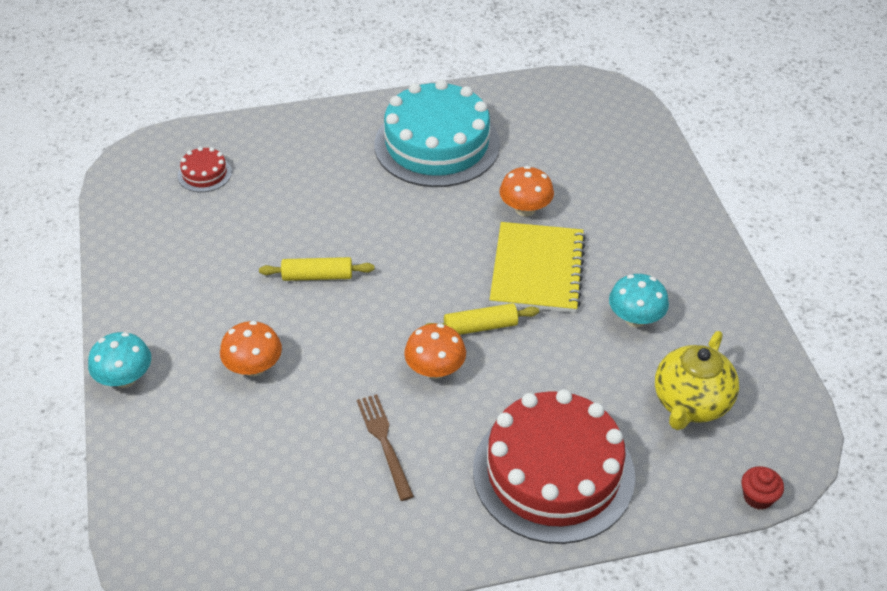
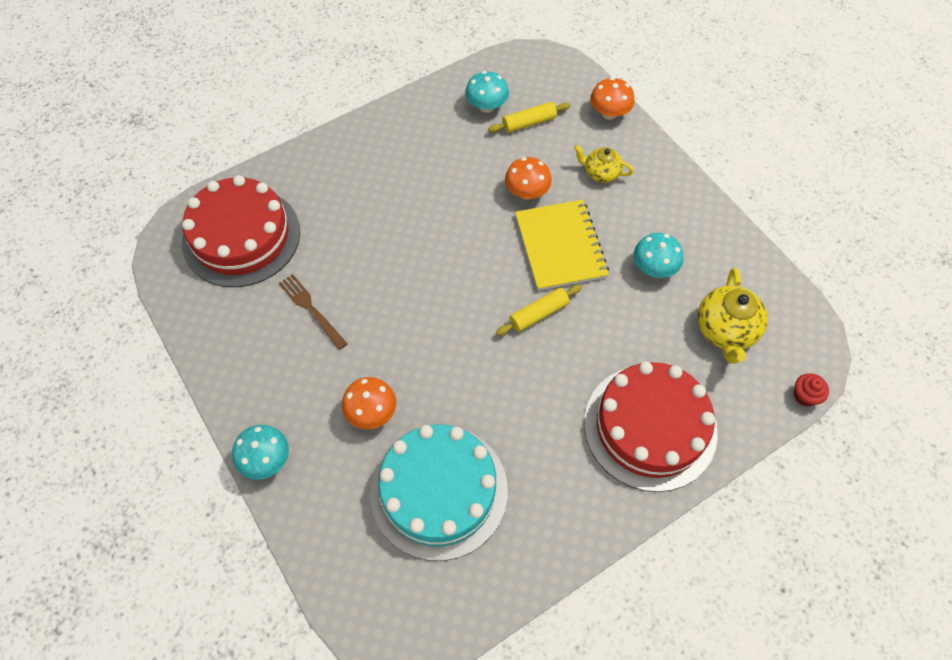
camera: 20 degrees left, 15 degrees up
red cake [178,147,232,192] -> red cake [182,175,300,287], size x2.40
yellow rolling pin [259,257,374,281] -> yellow rolling pin moved to [488,102,570,133]
brown fork [357,394,414,501] -> brown fork moved to [279,274,348,350]
turquoise cake [374,79,500,187] -> turquoise cake moved to [370,424,508,561]
orange mushroom [404,324,466,379] -> orange mushroom moved to [590,77,635,120]
none -> turquoise mushroom [465,71,509,113]
none -> yellow teapot [574,145,634,183]

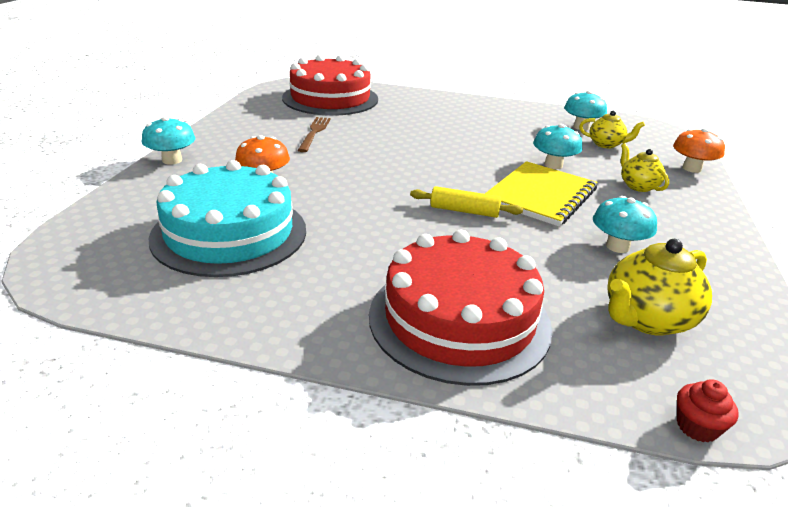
camera: 45 degrees right, 30 degrees down
yellow rolling pin [488,102,570,133] -> yellow teapot [579,111,645,148]
orange mushroom [505,157,552,200] -> turquoise mushroom [533,124,582,169]

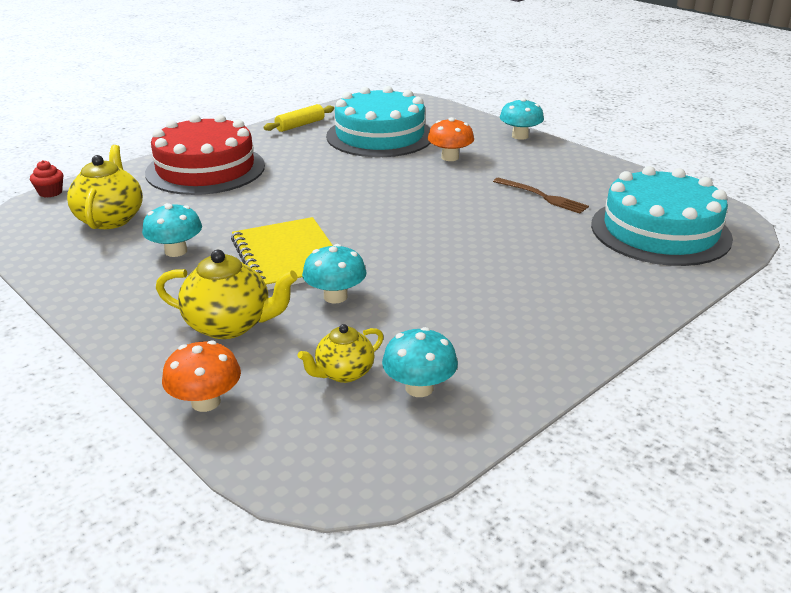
camera: 125 degrees right, 0 degrees up
red cake [282,55,378,116] -> turquoise cake [591,166,733,266]
yellow rolling pin [410,186,523,218] -> yellow rolling pin moved to [263,104,334,132]
yellow teapot [621,143,669,192] -> yellow teapot [156,250,298,339], size x1.61

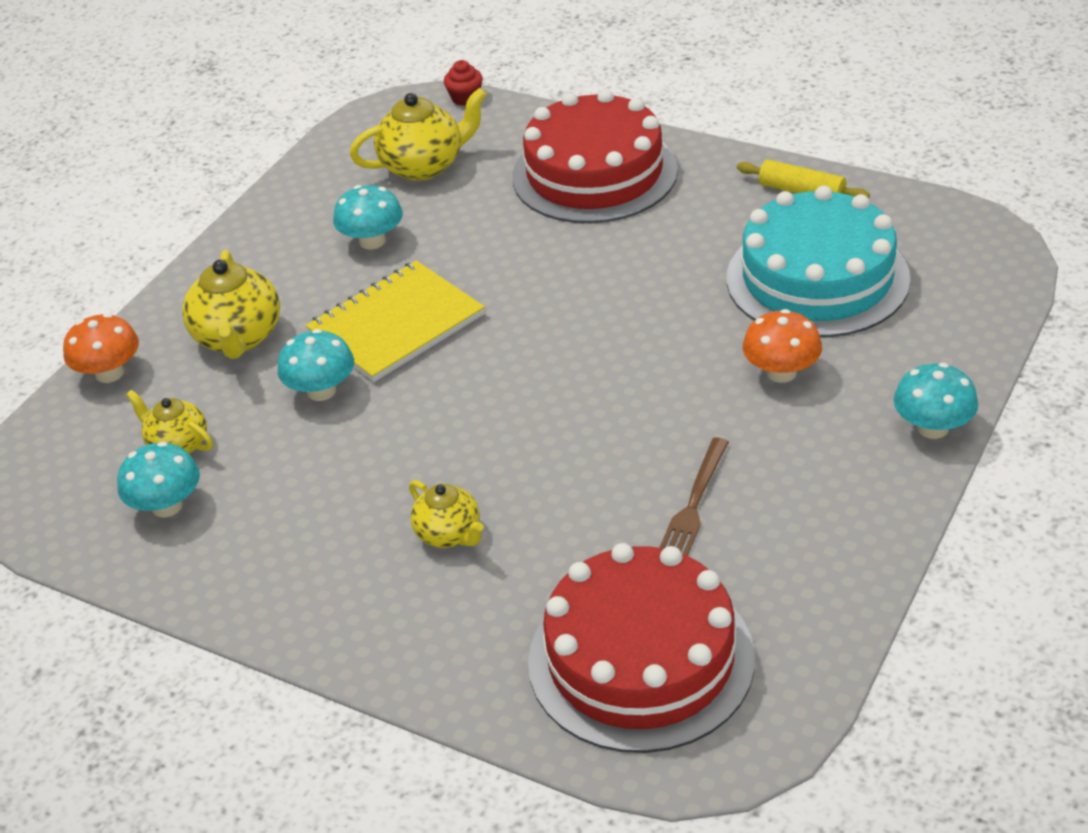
camera: 75 degrees right, 10 degrees up
turquoise cake [591,166,733,266] -> red cake [528,543,755,753]
none -> yellow teapot [409,480,484,548]

